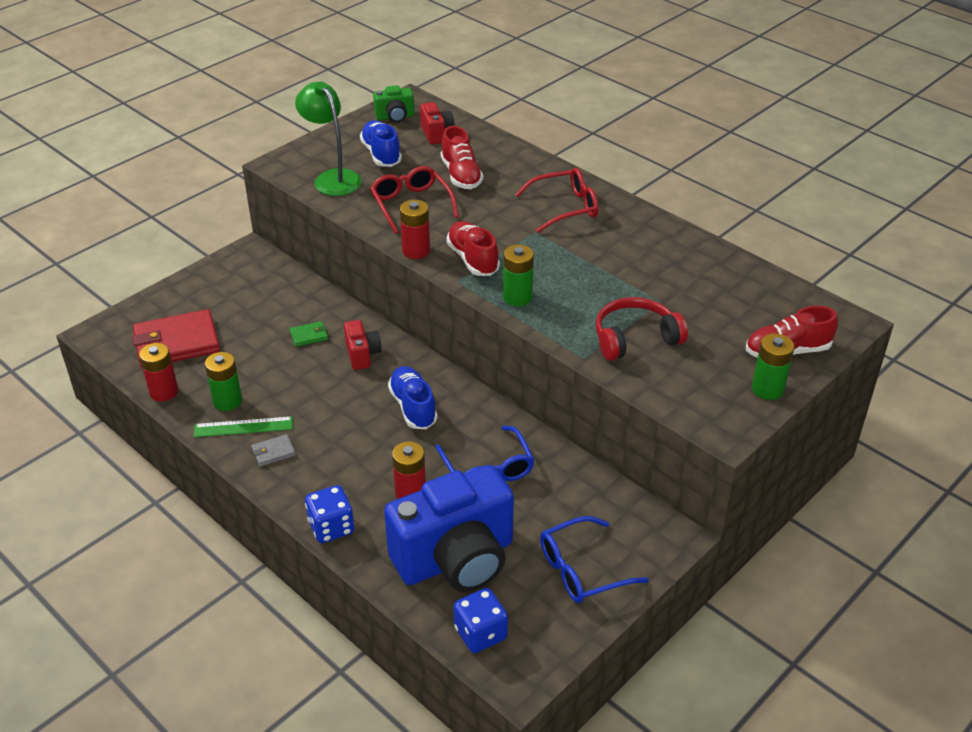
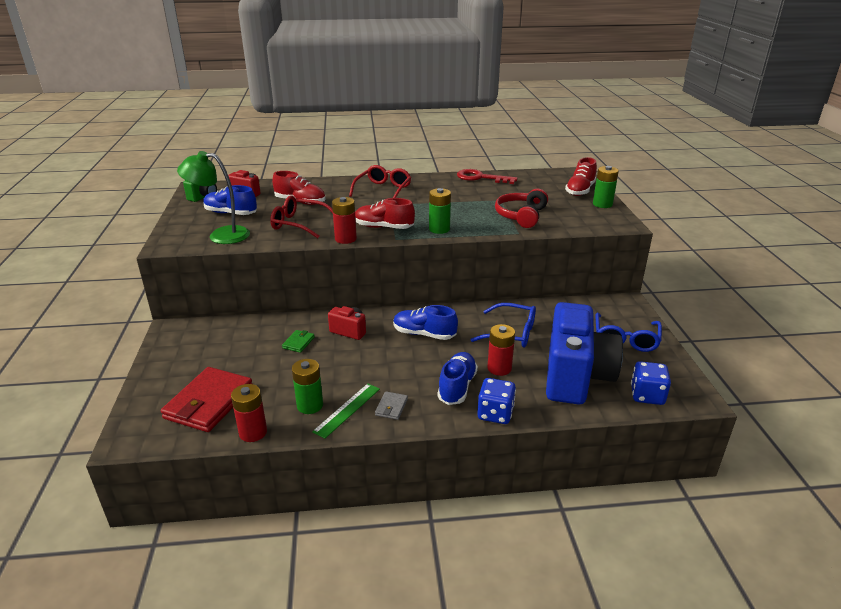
camera: 50 degrees left, 10 degrees down
none -> blue shoe [437,352,478,405]
none -> red key [457,169,518,184]

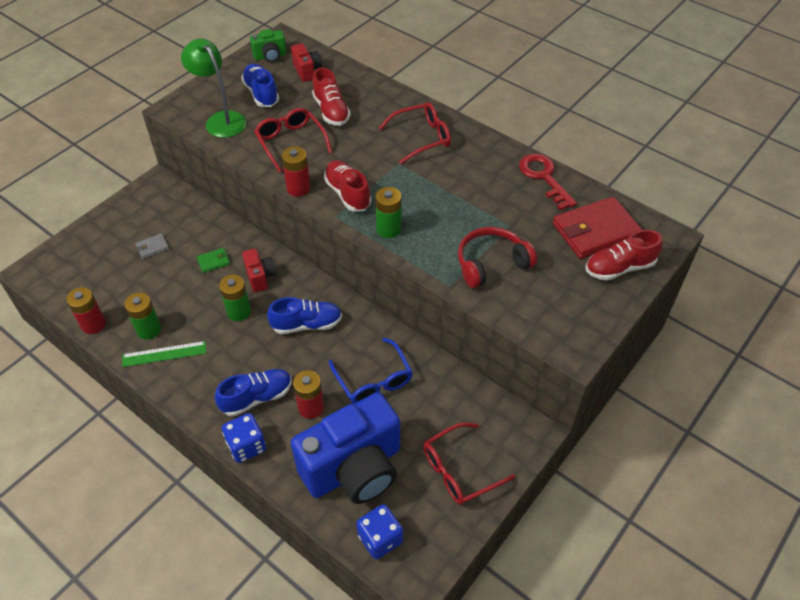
camera: 45 degrees right, 20 degrees up
red wallet [161,367,252,432] -> red wallet moved to [553,197,642,259]
grey wallet [375,391,408,420] -> grey wallet moved to [135,233,169,259]
blue shoe [393,305,458,340] -> blue shoe turned 105 degrees clockwise [267,297,342,334]
green battery [593,166,619,208] -> green battery moved to [219,274,251,321]
blue glasses [596,313,662,352] -> red glasses [423,422,515,505]

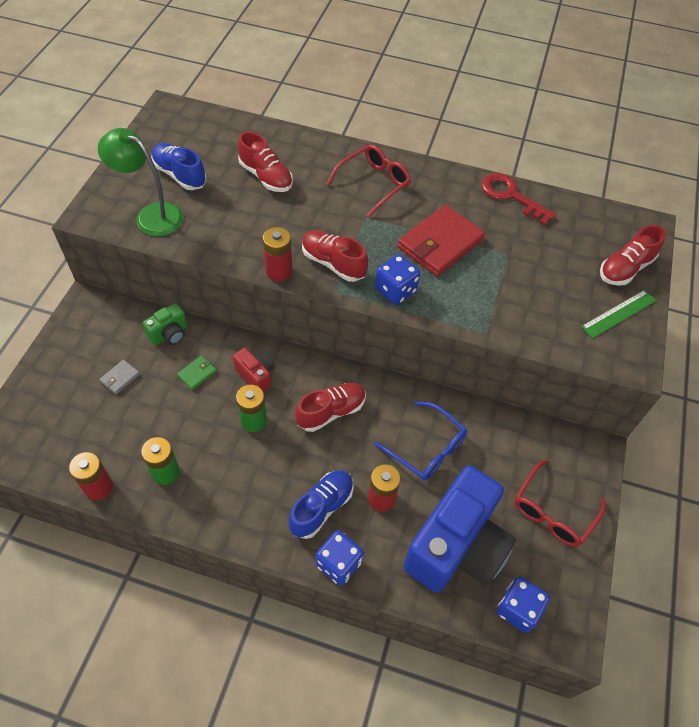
camera: 25 degrees left, 5 degrees up
green ruler [122,341,206,367] -> green ruler moved to [581,290,656,338]
green camera [250,29,287,62] -> green camera moved to [143,303,188,345]
red glasses [254,108,332,173] -> none
blue shoe [267,297,342,334] -> red shoe [295,383,366,432]
red camera [291,43,322,82] -> none
green battery [375,187,401,238] -> blue dice [375,254,420,305]
red headphones [458,227,537,288] -> none
red wallet [553,197,642,259] -> red wallet moved to [397,205,485,277]

